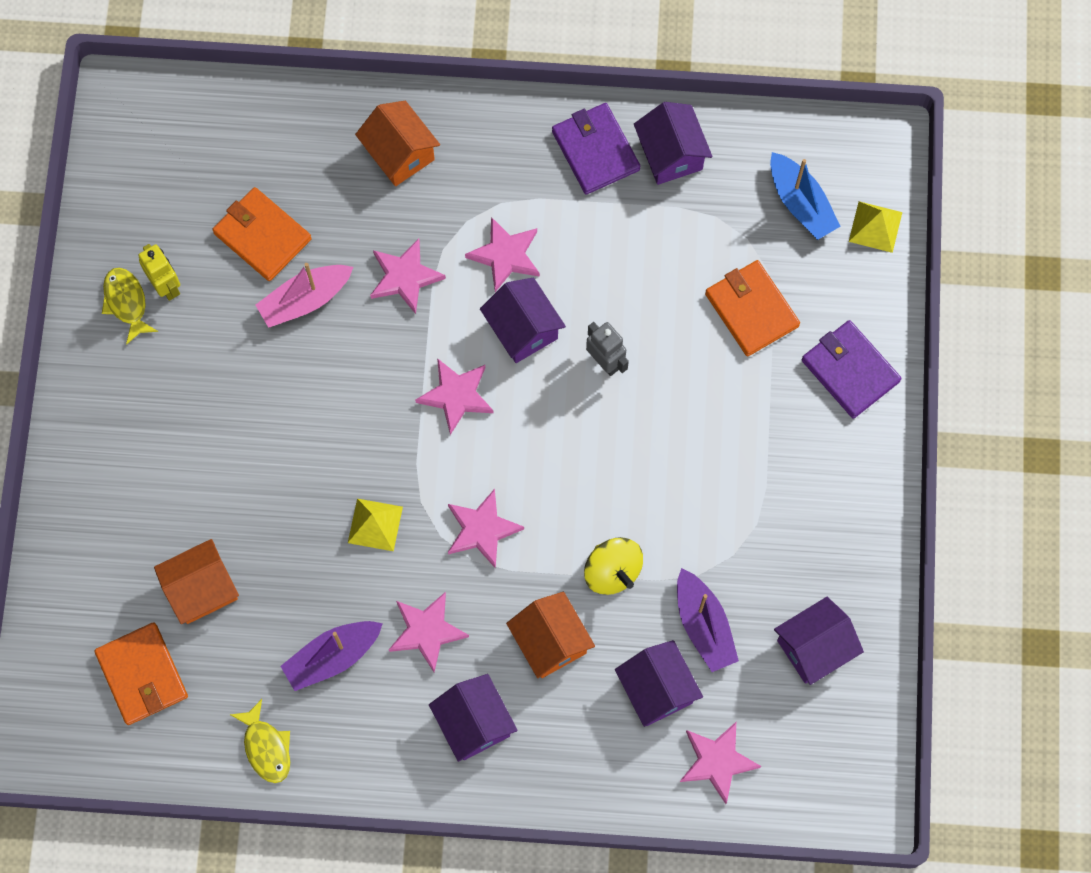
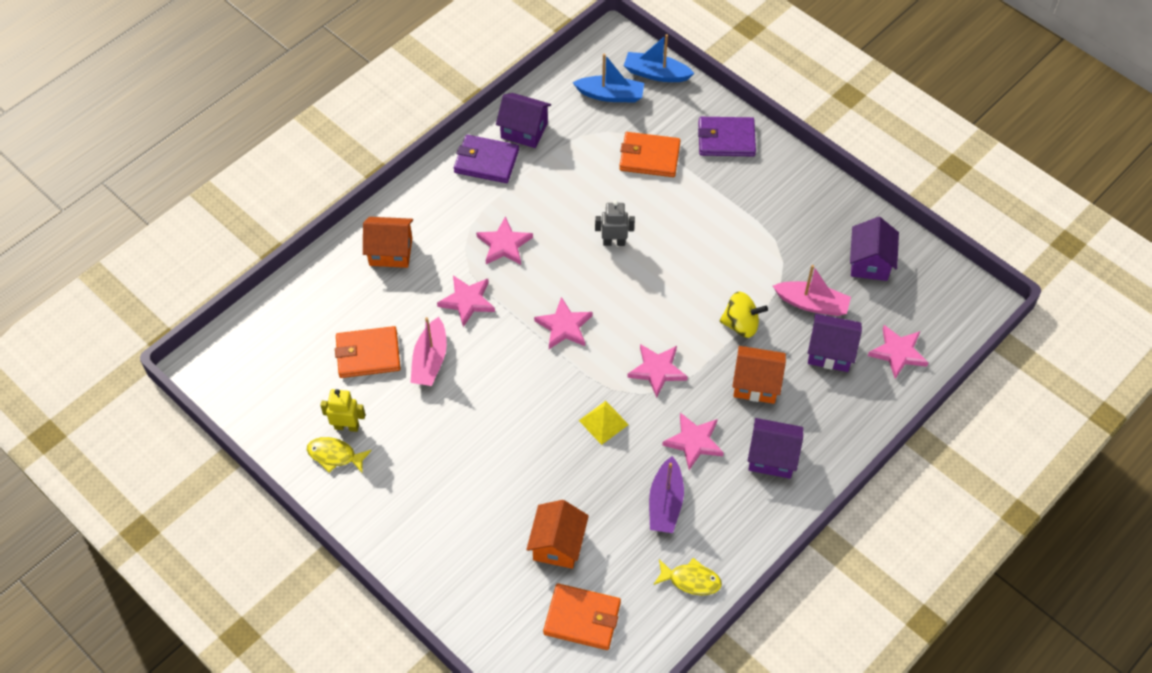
camera: 50 degrees left, 15 degrees down
purple house [480,278,566,363] -> none
purple boat [677,568,739,672] -> pink boat [773,265,851,316]
yellow pyramid [849,201,902,253] -> blue boat [624,34,694,82]

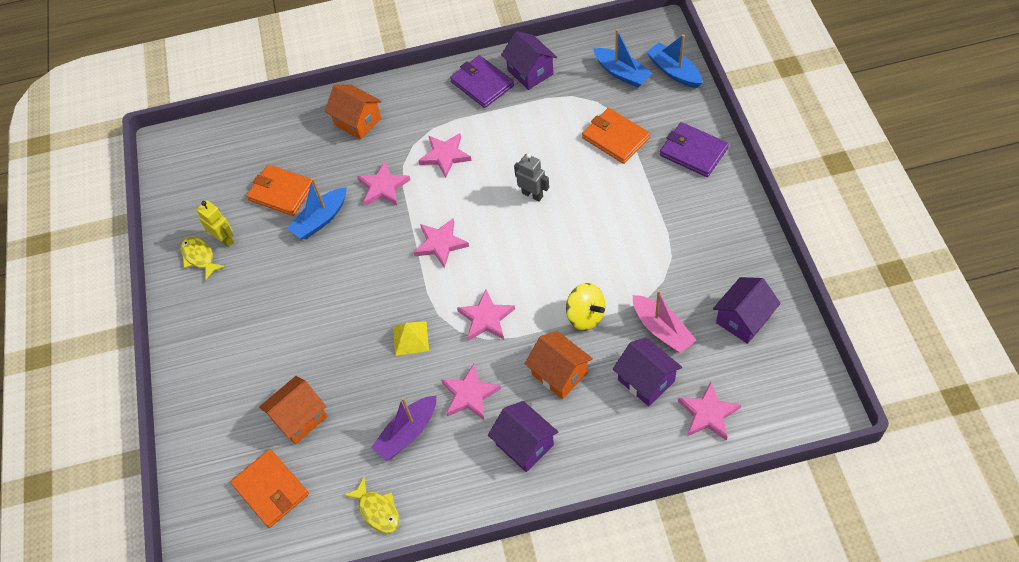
camera: 40 degrees right, 0 degrees up
pink boat [410,317,447,386] -> blue boat [287,178,347,239]

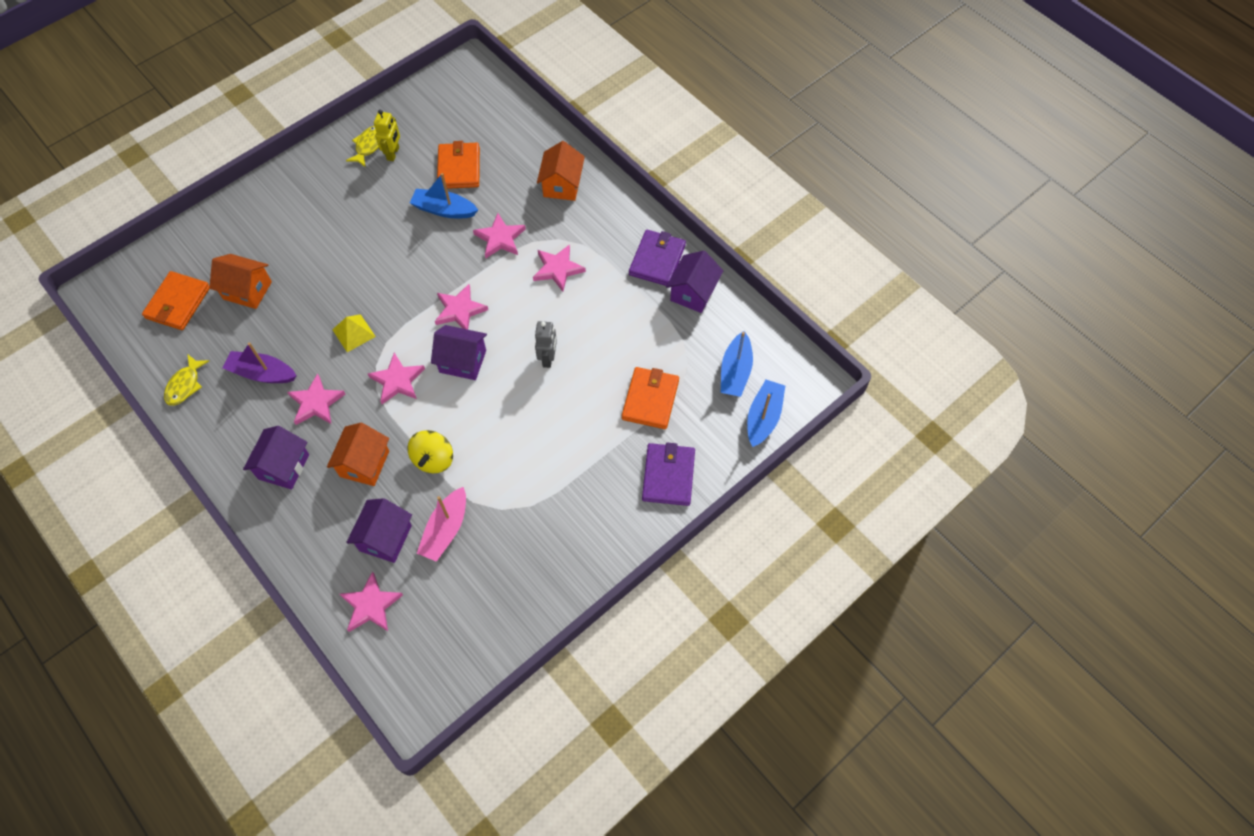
camera: 55 degrees right, 5 degrees up
purple house [713,277,781,344] -> purple house moved to [431,325,487,380]

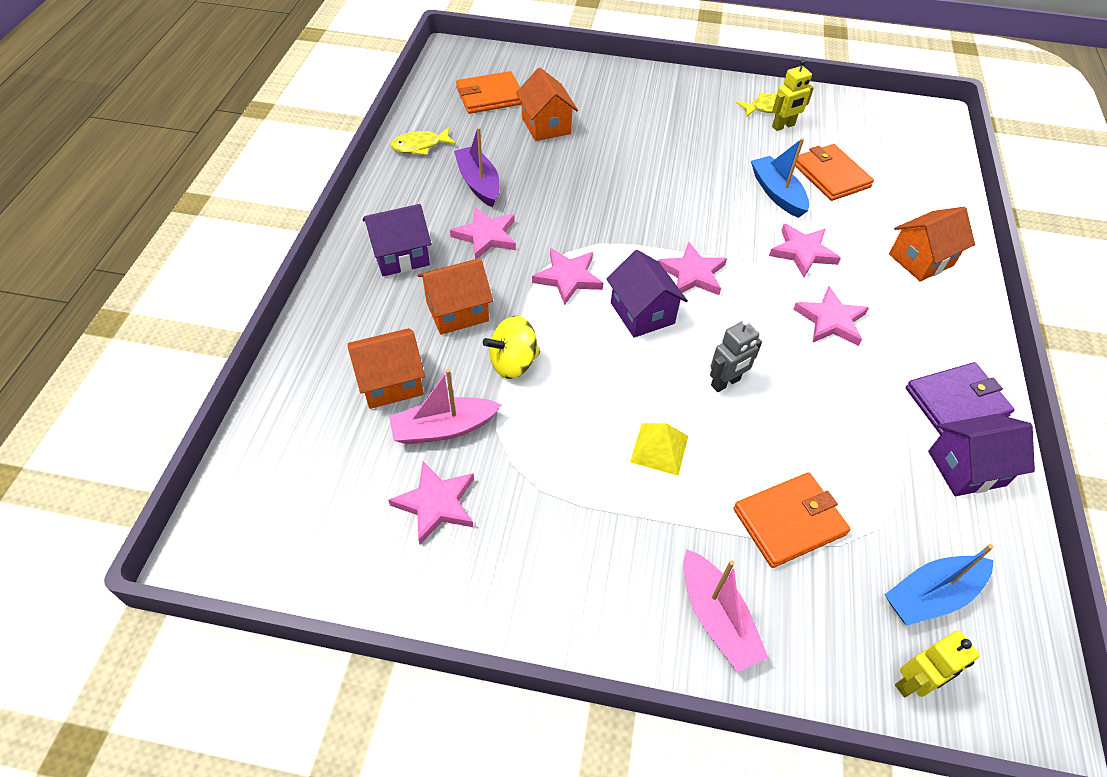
camera: 50 degrees right, 10 degrees down
yellow pyramid [332,314,376,352] -> yellow pyramid moved to [630,423,688,476]
pink star [340,571,403,632] -> pink star moved to [388,461,474,544]
purple house [346,498,412,563] -> orange house [348,328,425,409]
orange wallet [437,141,480,189] -> orange wallet turned 75 degrees counterclockwise [795,144,874,201]
purple wallet [642,443,695,506] -> pink boat [683,549,769,672]
blue boat [747,380,785,447] -> yellow robot [895,630,980,697]

